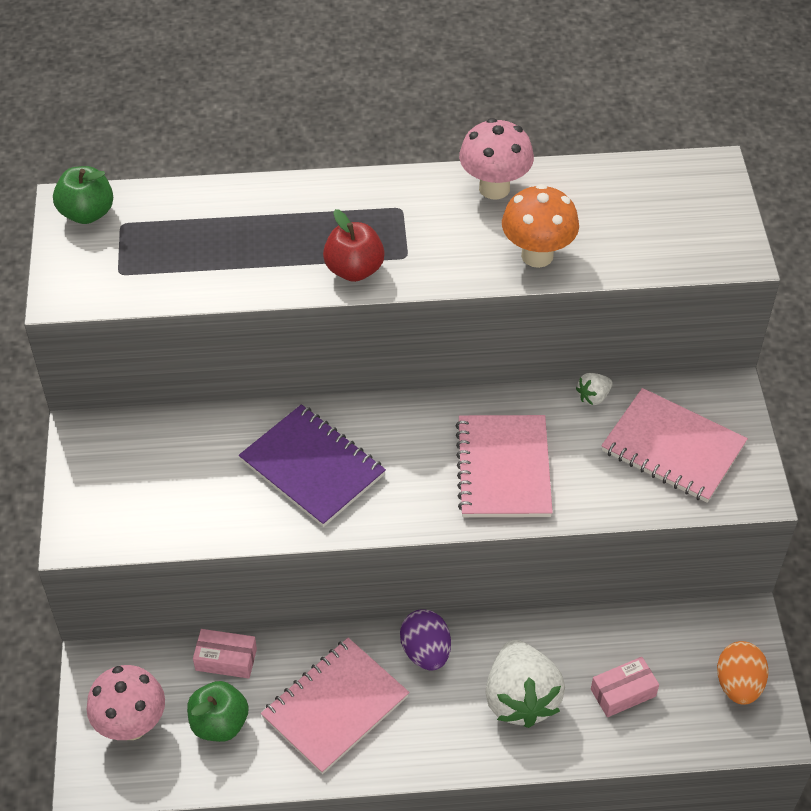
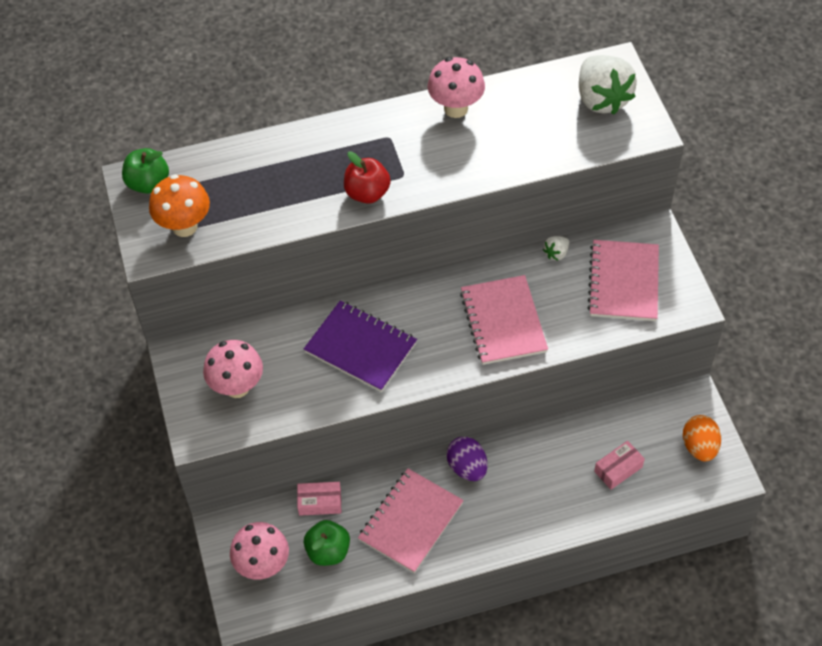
camera: 10 degrees left, 5 degrees up
white strawberry [485,640,565,728] -> white strawberry moved to [579,55,637,115]
orange mushroom [502,184,579,268] -> orange mushroom moved to [149,174,210,237]
pink notebook [601,388,748,503] -> pink notebook turned 75 degrees clockwise [587,240,659,321]
none -> pink mushroom [203,340,263,398]

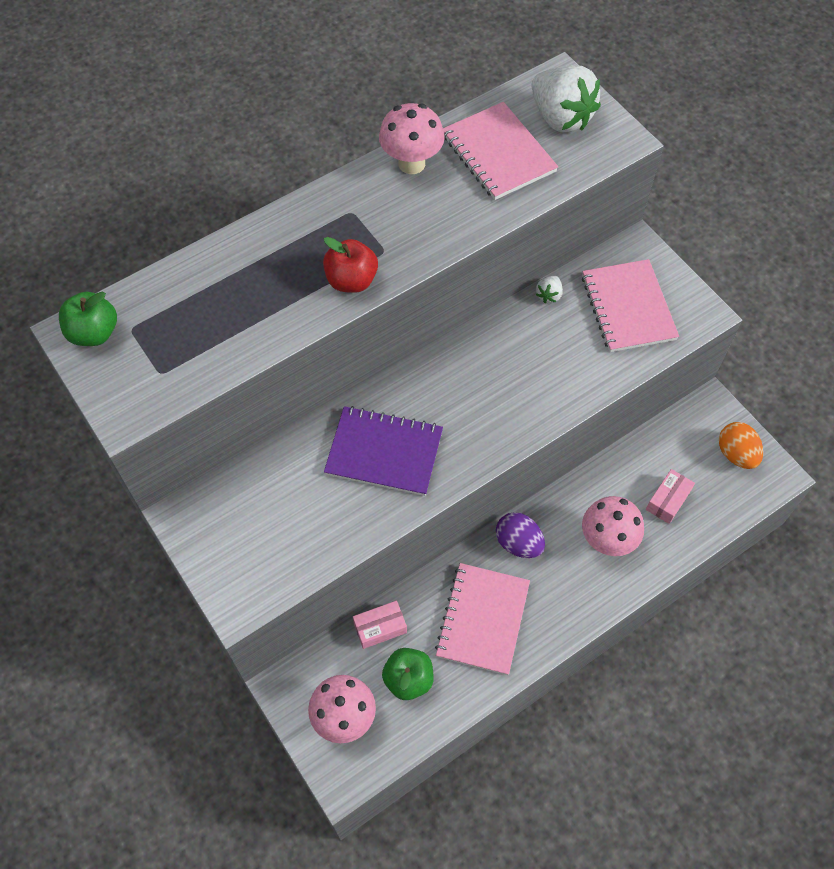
camera: 20 degrees left, 5 degrees up
orange mushroom [149,174,210,237] -> none
pink mushroom [203,340,263,398] -> pink mushroom moved to [582,496,644,556]
pink notebook [460,275,548,365] -> pink notebook moved to [443,102,558,200]

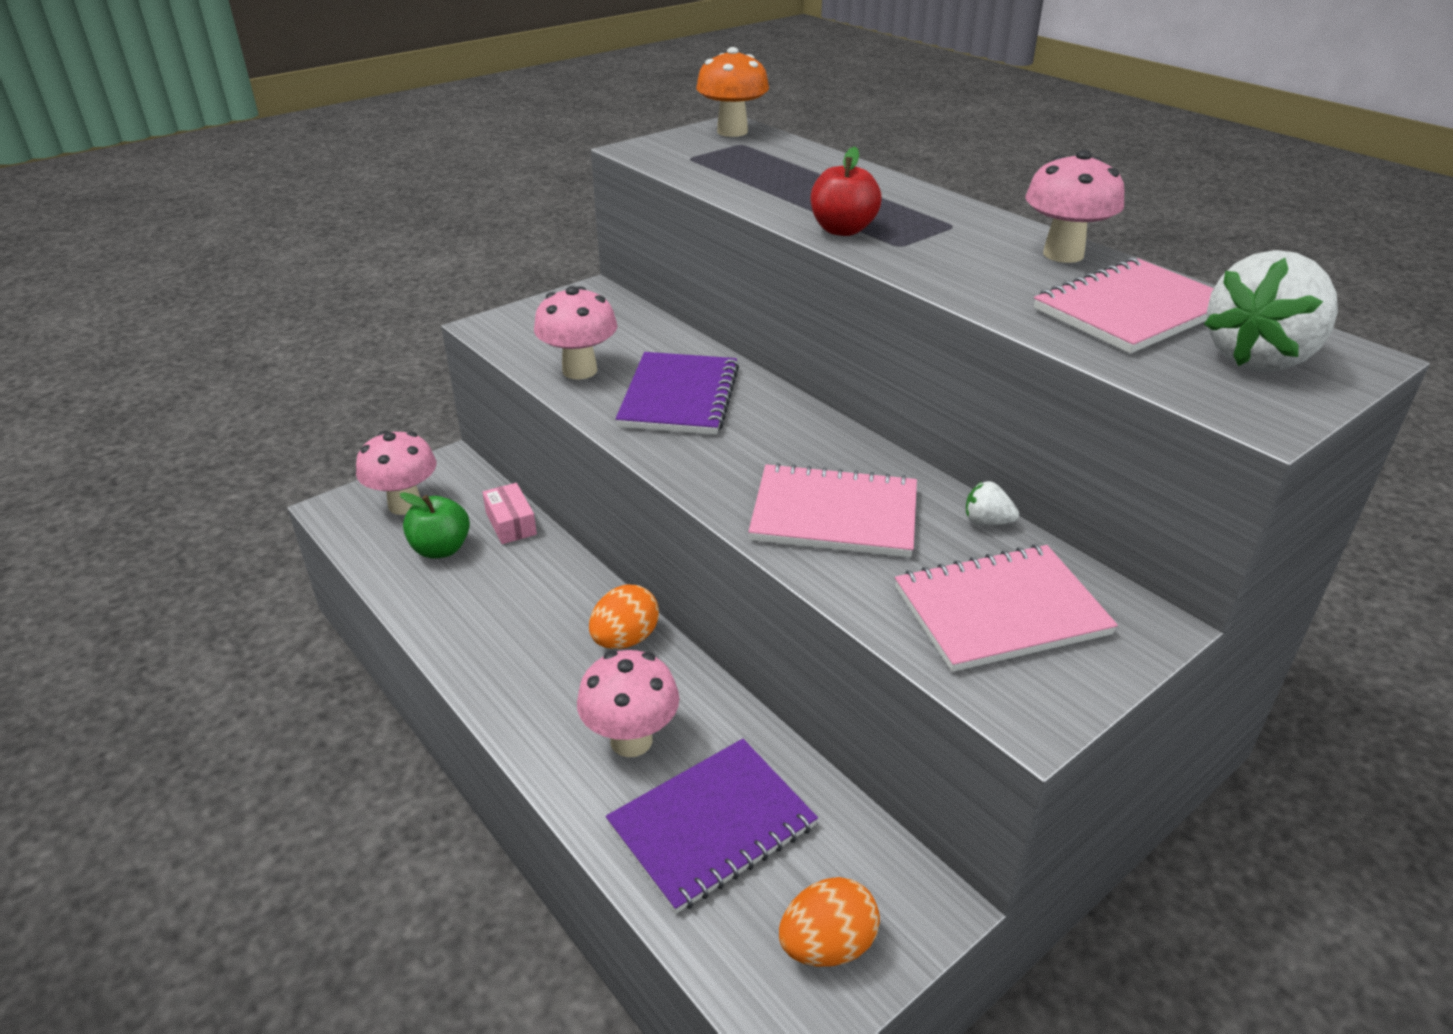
camera: 85 degrees right, 25 degrees down
green apple [59,292,117,346] -> orange mushroom [696,47,769,137]
pink notebook [435,563,530,675] -> pink notebook moved to [748,463,917,557]
purple egg [496,512,545,558] -> orange egg [589,584,659,649]
pink box [646,469,695,524] -> purple notebook [606,739,818,914]
none -> pink mushroom [534,286,617,380]

